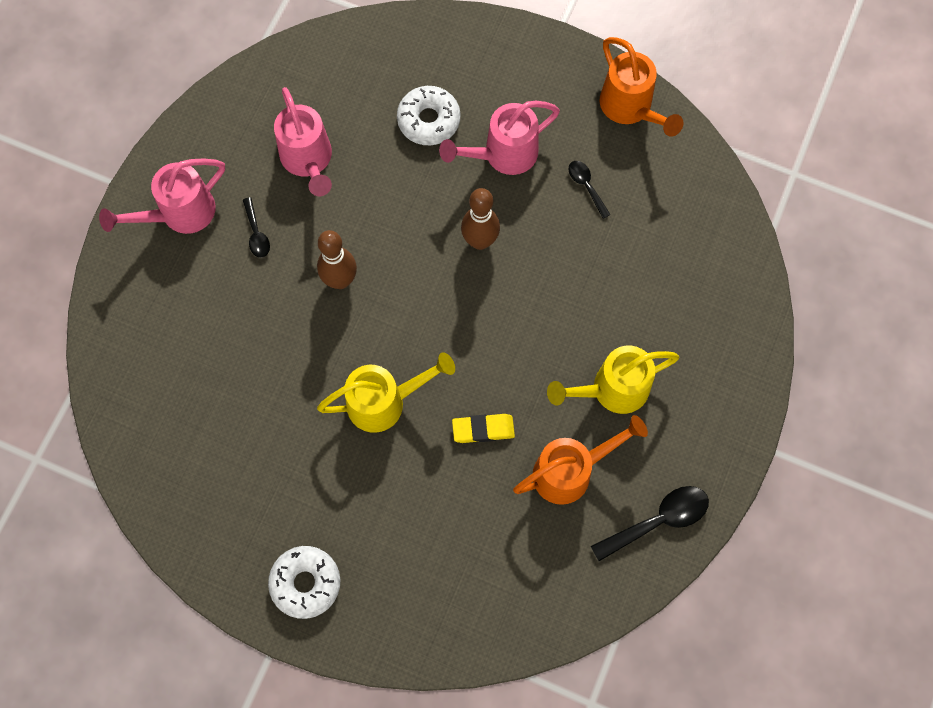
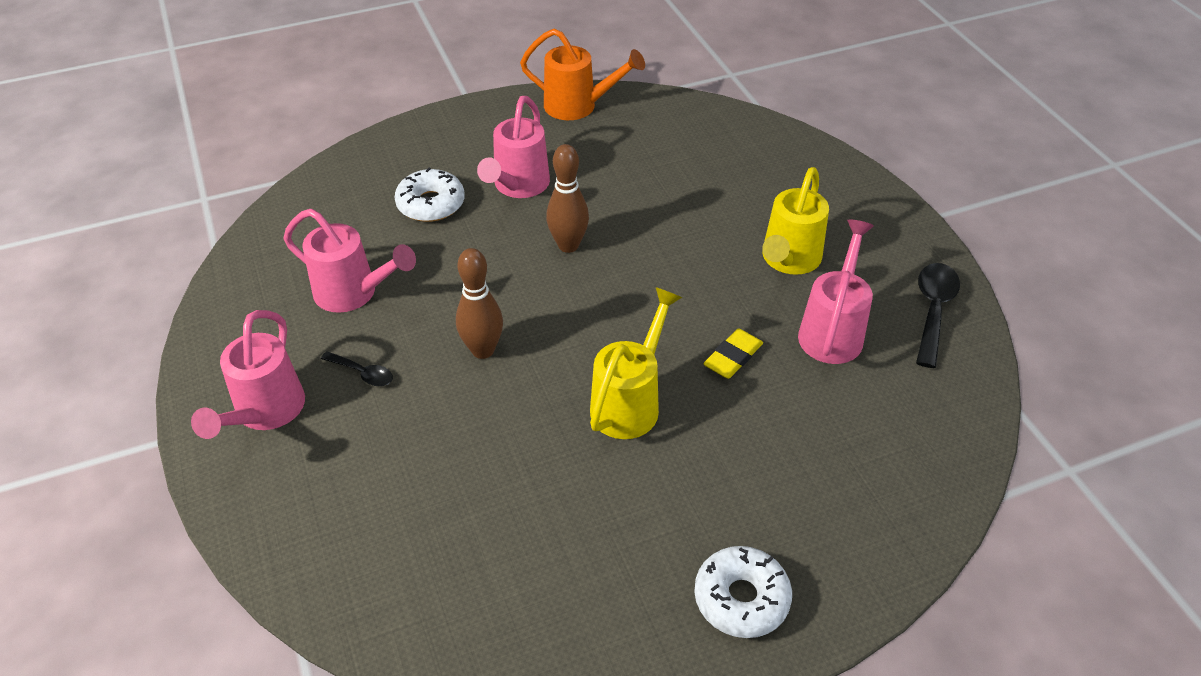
camera: 45 degrees left, 25 degrees down
orange watering can [513,415,648,505] -> pink watering can [798,219,874,364]
black spoon [568,161,611,219] -> none

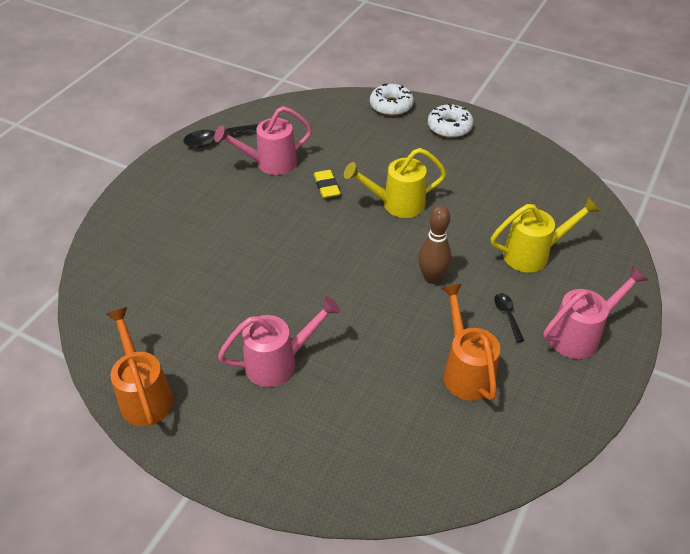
camera: 130 degrees left, 0 degrees up
pink watering can [284,209,416,313] -> orange watering can [442,284,500,401]
white donut [395,168,465,222] -> white donut moved to [370,83,414,116]
brown bowling pin [546,144,589,253] -> none
yellow eraser [703,329,763,379] -> yellow eraser turned 75 degrees clockwise [314,170,340,198]
yellow watering can [762,167,829,275] -> yellow watering can moved to [491,196,600,273]

